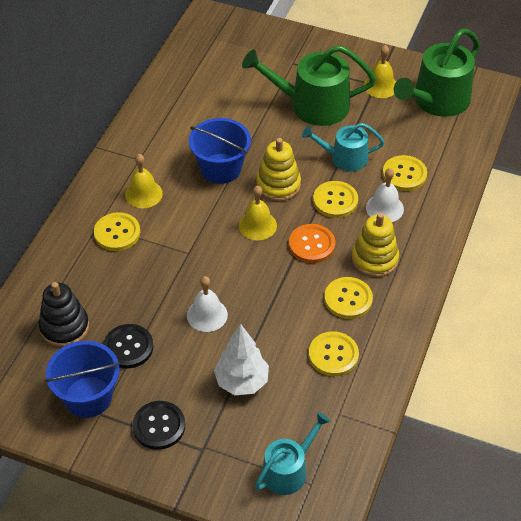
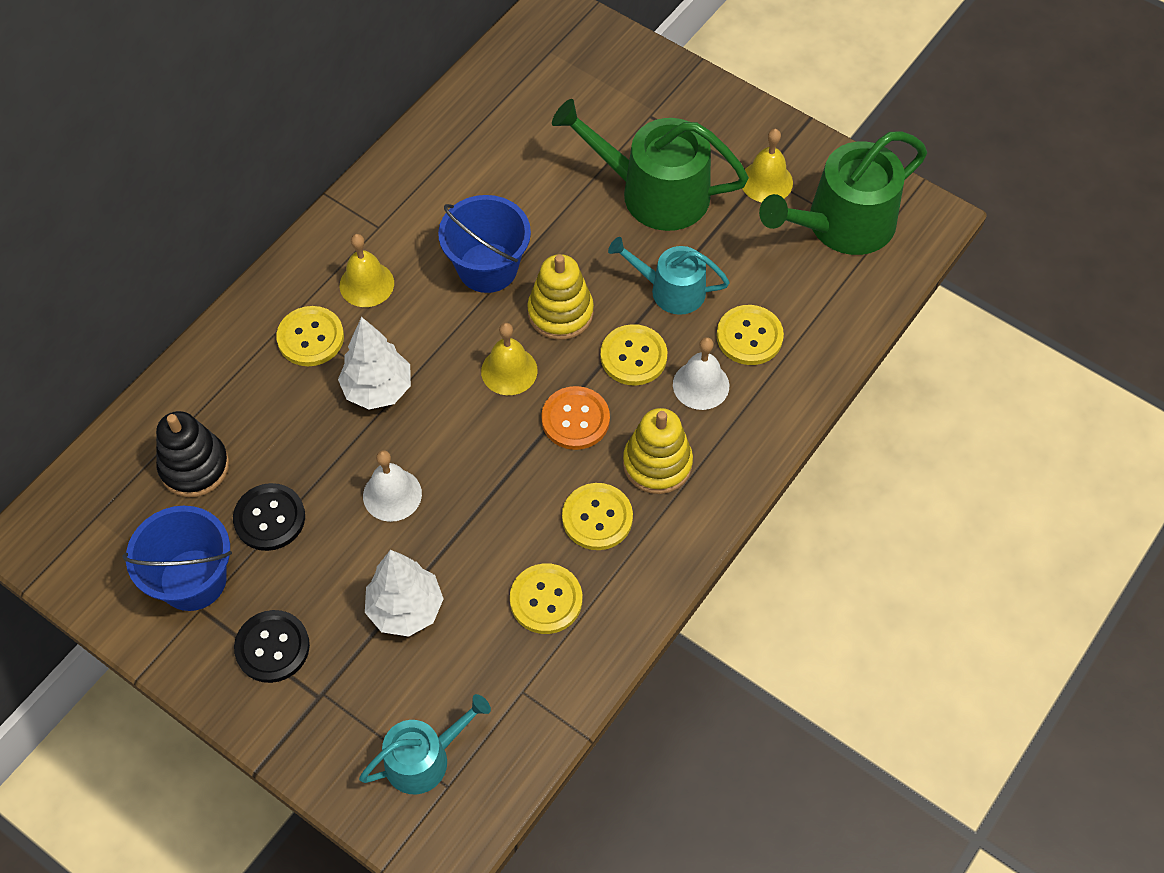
camera: 15 degrees right, 10 degrees up
none -> white tree [338,317,411,409]

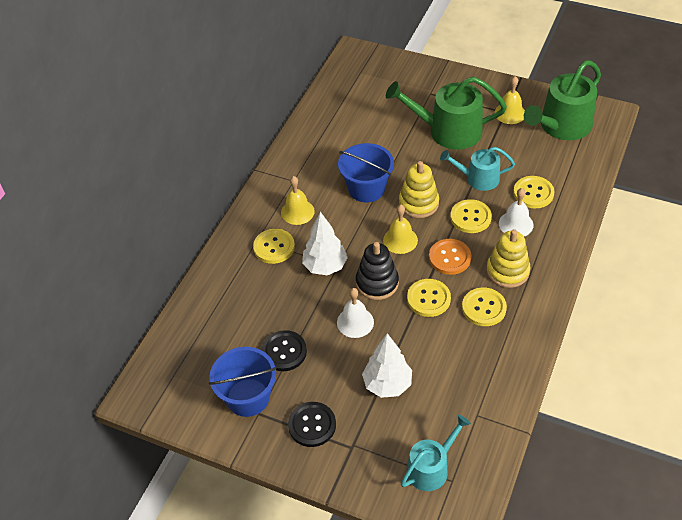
camera: 10 degrees left, 10 degrees down
black stacking toy [156,411,229,497] -> black stacking toy moved to [356,242,399,300]
yellow button [510,563,582,634] -> yellow button moved to [407,279,451,317]

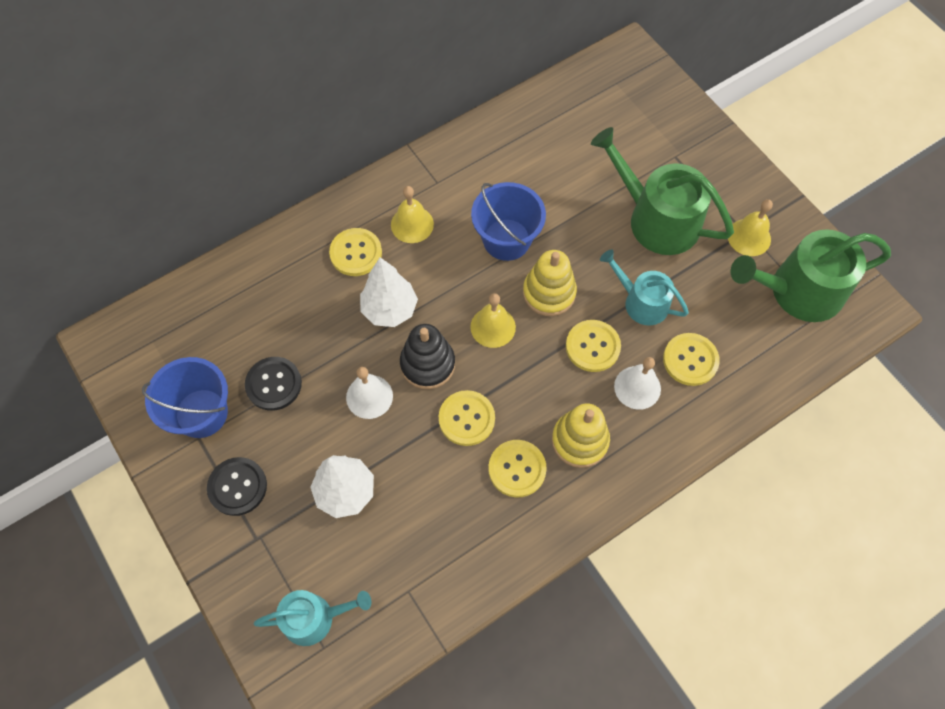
camera: 30 degrees right, 15 degrees up
orange button [429,239,471,275] -> none

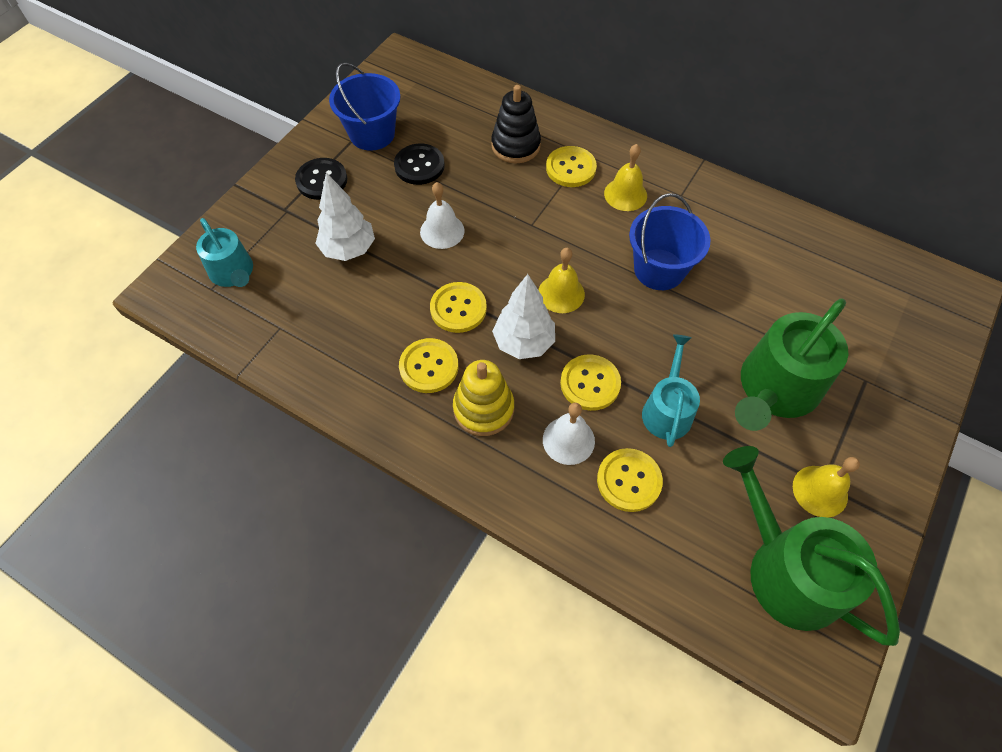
camera: 65 degrees right, 5 degrees down
white tree [360,257,418,327] -> white tree moved to [492,274,555,359]
black stacking toy [400,324,455,389] -> black stacking toy moved to [491,85,541,163]
yellow stacking toy [523,250,577,316] -> none
green watering can [591,127,734,255] -> green watering can turned 150 degrees counterclockwise [735,298,849,431]

